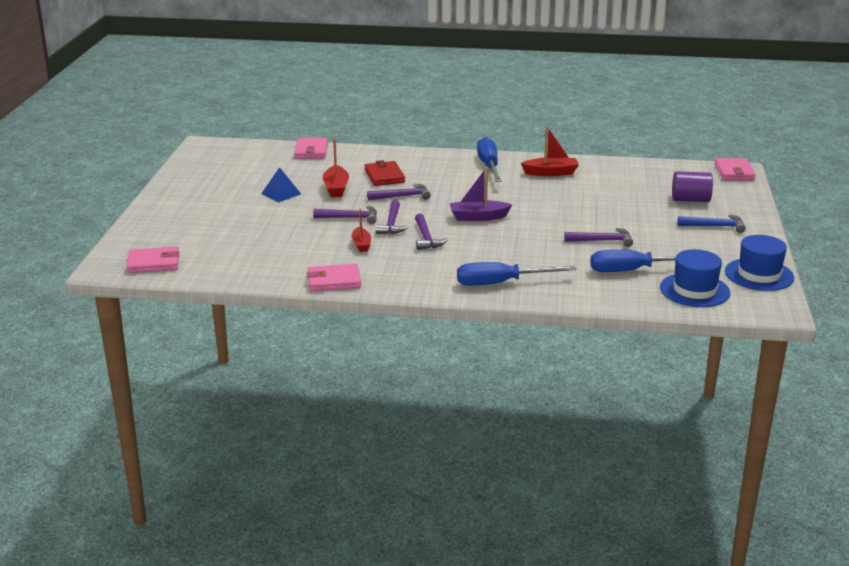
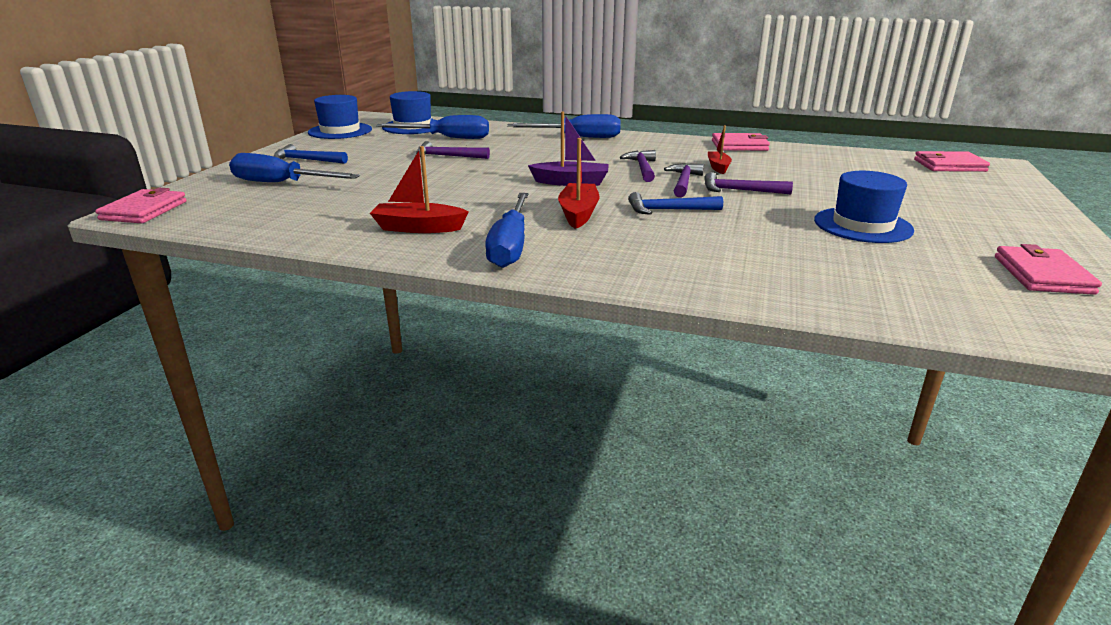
camera: 170 degrees left, 0 degrees up
blue pyramid [261,167,301,202] -> blue hat [814,171,914,243]
pink wallet [294,138,328,159] -> pink wallet moved to [995,244,1102,295]
red boat [323,138,349,197] -> red boat moved to [558,138,599,229]
red wallet [365,160,405,186] -> none
purple hammer [367,184,431,200] -> blue hammer [628,192,723,215]
purple cylinder [672,171,713,202] -> blue screwdriver [229,153,360,182]

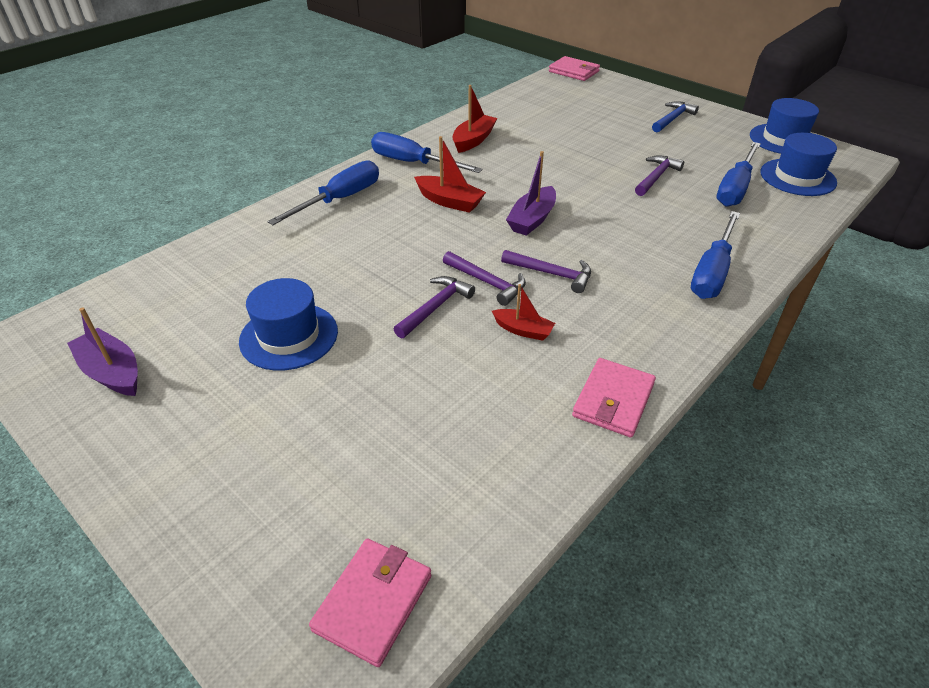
camera: 115 degrees right, 15 degrees up
blue screwdriver [229,153,360,182] -> blue screwdriver moved to [267,160,379,225]
blue hammer [628,192,723,215] -> none
pink wallet [995,244,1102,295] -> purple boat [67,307,138,396]

